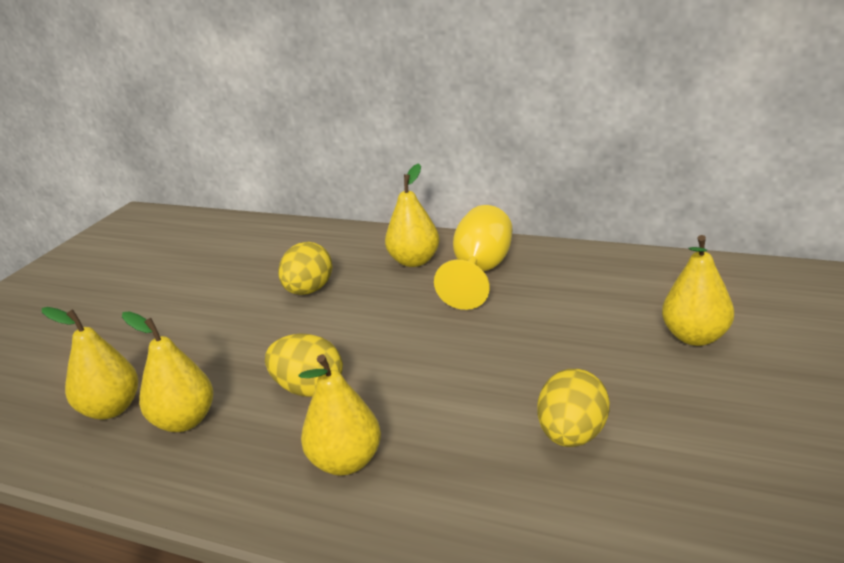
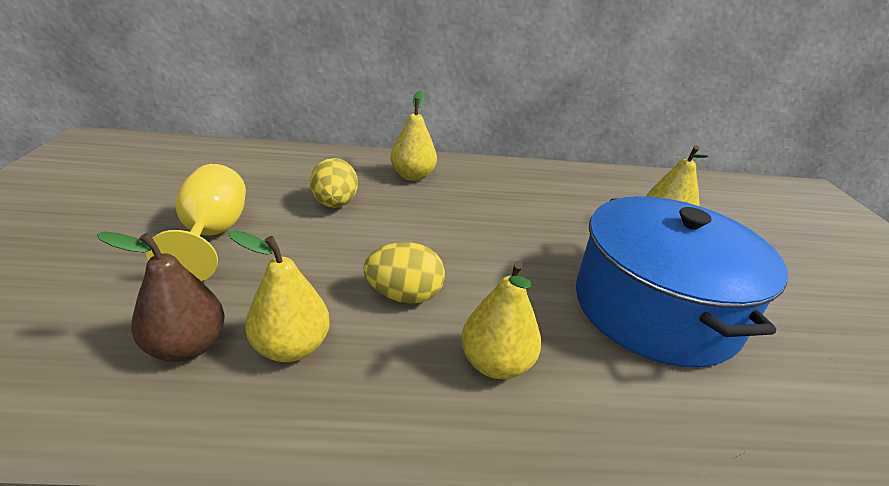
camera: 30 degrees left, 5 degrees up
yellow pear [42,307,138,420] -> brown pear [97,232,225,362]
yellow goblet [434,205,512,310] -> yellow goblet moved to [146,164,246,281]
yellow egg [537,369,610,447] -> blue pot [576,196,788,367]

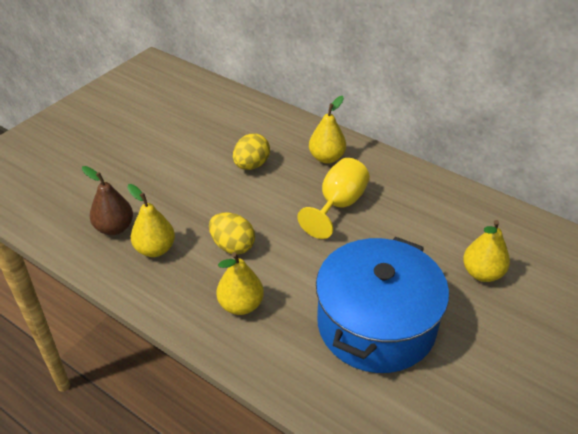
camera: 40 degrees right, 10 degrees up
yellow goblet [146,164,246,281] -> yellow goblet moved to [298,158,370,239]

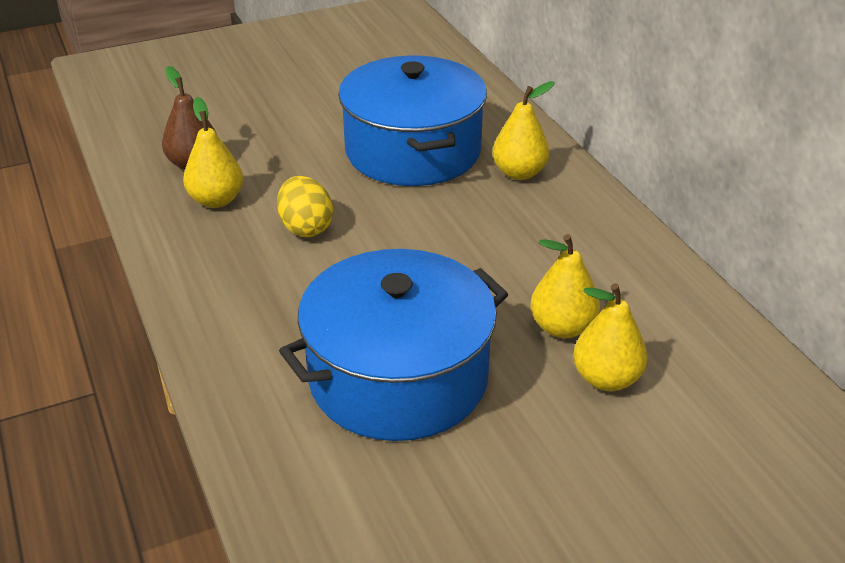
camera: 30 degrees right, 5 degrees down
yellow pear [216,252,264,315] -> yellow pear moved to [530,234,600,338]
yellow egg [233,133,270,170] -> blue pot [338,56,487,186]
yellow goblet [298,158,370,239] -> none

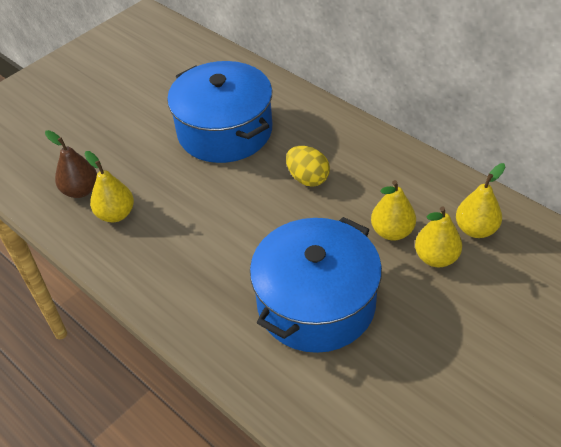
camera: 20 degrees left, 10 degrees up
yellow egg [277,176,333,237] -> yellow egg moved to [286,146,330,187]
yellow pear [492,81,555,180] -> yellow pear moved to [456,163,505,238]

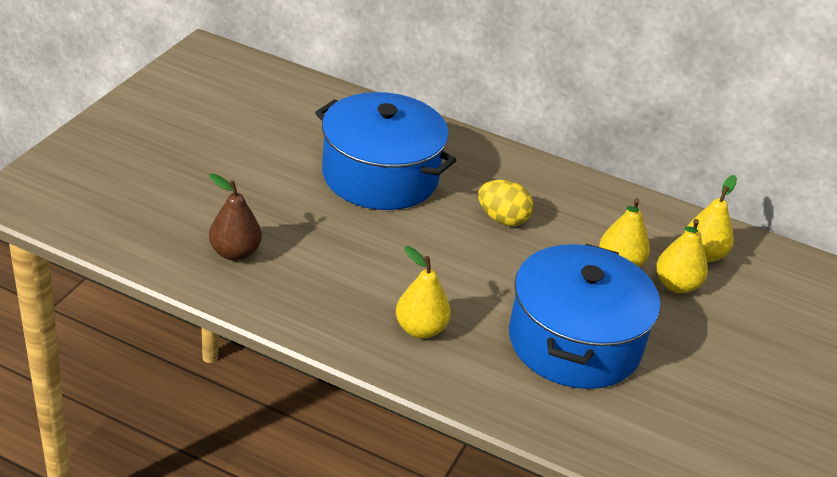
camera: 25 degrees left, 10 degrees down
yellow pear [85,151,134,222] -> yellow pear moved to [396,246,451,339]

